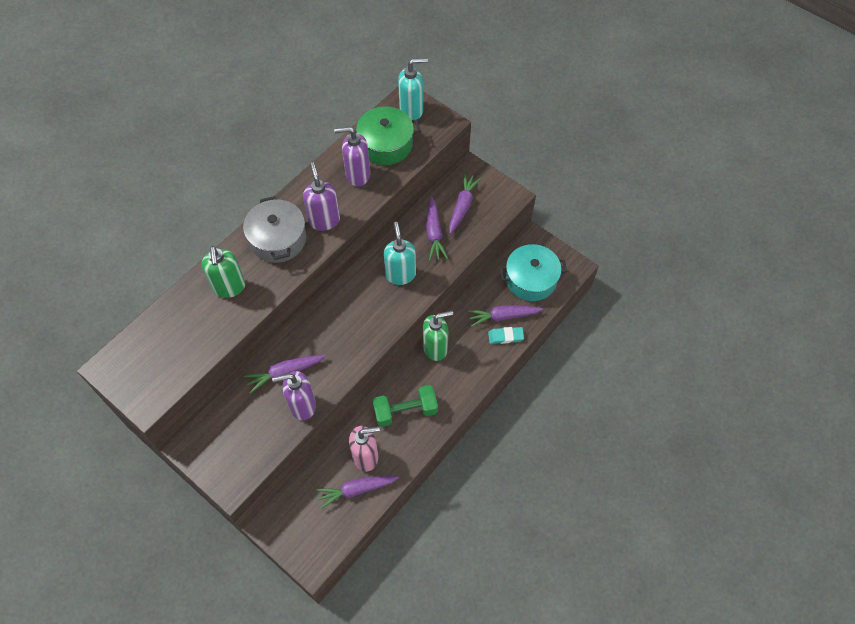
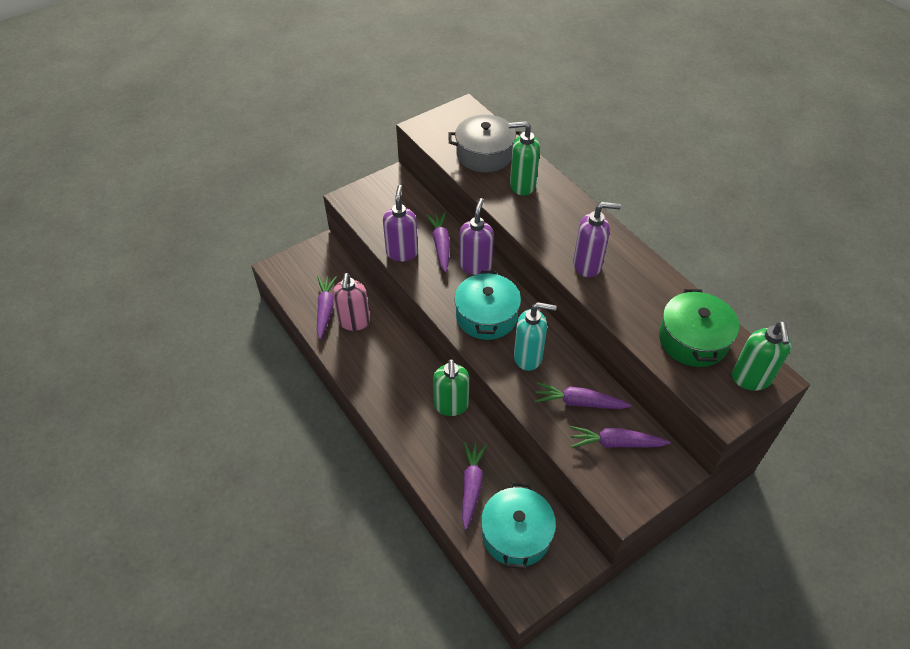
camera: 105 degrees right, 10 degrees down
grey pot [243,196,306,263] -> grey pot moved to [448,115,522,172]
purple soap dispenser [334,127,370,187] -> purple soap dispenser moved to [460,198,494,275]
green dumbbell [372,385,438,427] -> none
turquoise soap dispenser [398,58,428,120] -> green soap dispenser [732,321,792,391]
purple carrot [449,173,481,234] -> purple carrot turned 150 degrees clockwise [570,426,671,448]
turquoise eraser [488,327,524,344] -> none
none -> turquoise pot [454,271,521,340]

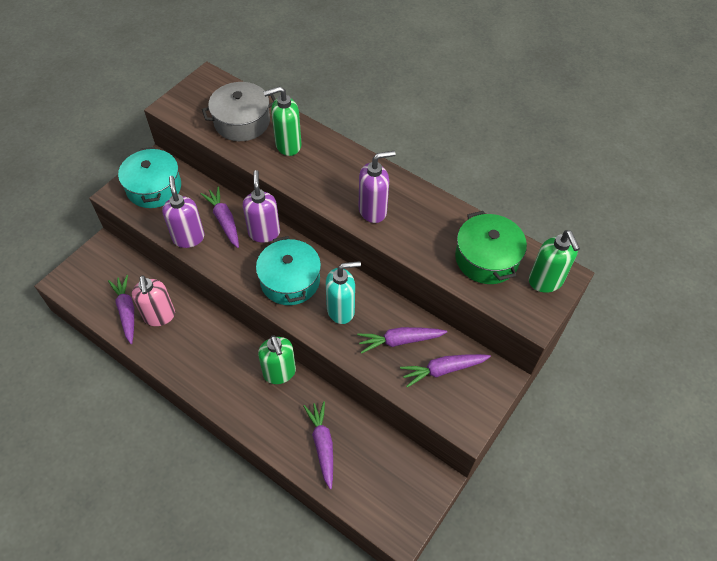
camera: 20 degrees left, 5 degrees up
turquoise pot [481,482,556,569] -> turquoise pot moved to [118,147,181,208]

